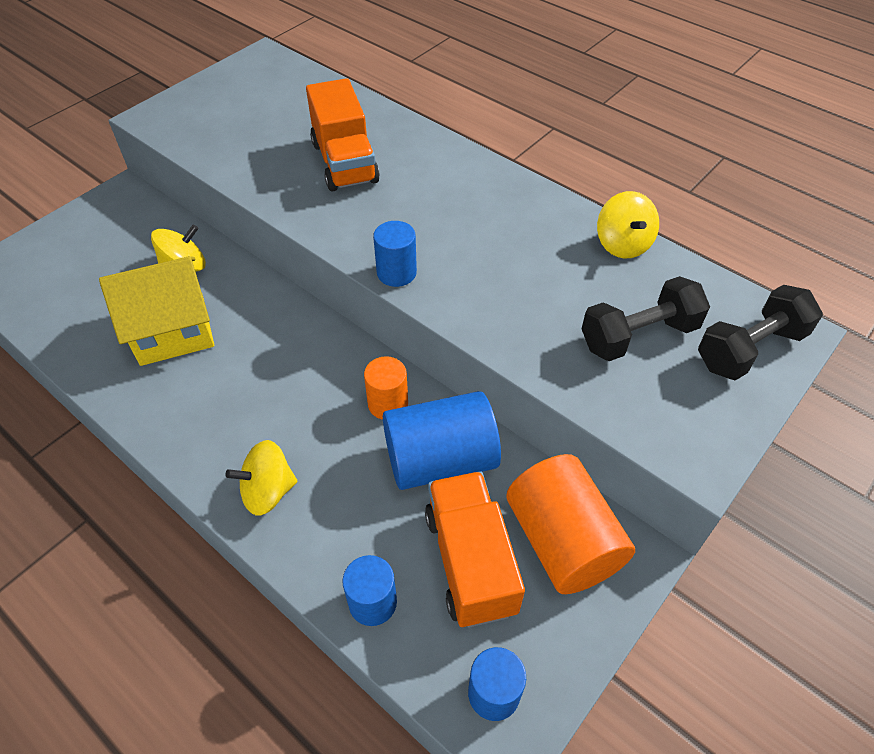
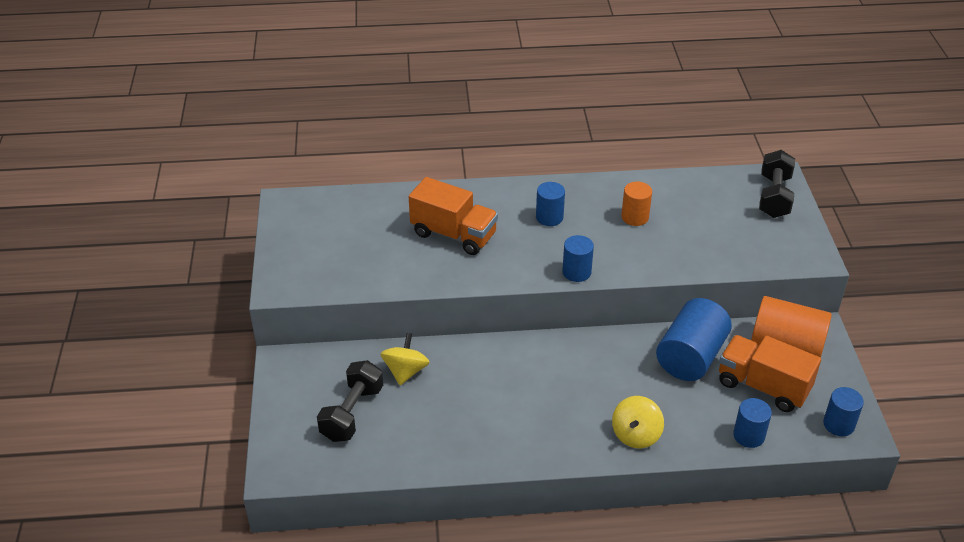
camera: 45 degrees left, 10 degrees down
yellow house [99,256,214,366] -> none
orange cylinder [364,356,408,420] -> orange cylinder moved to [621,181,652,226]
black dumbbell [582,276,710,361] -> black dumbbell moved to [317,360,383,442]
yellow spinning top [597,191,659,259] -> none
none -> blue cylinder [536,182,565,226]

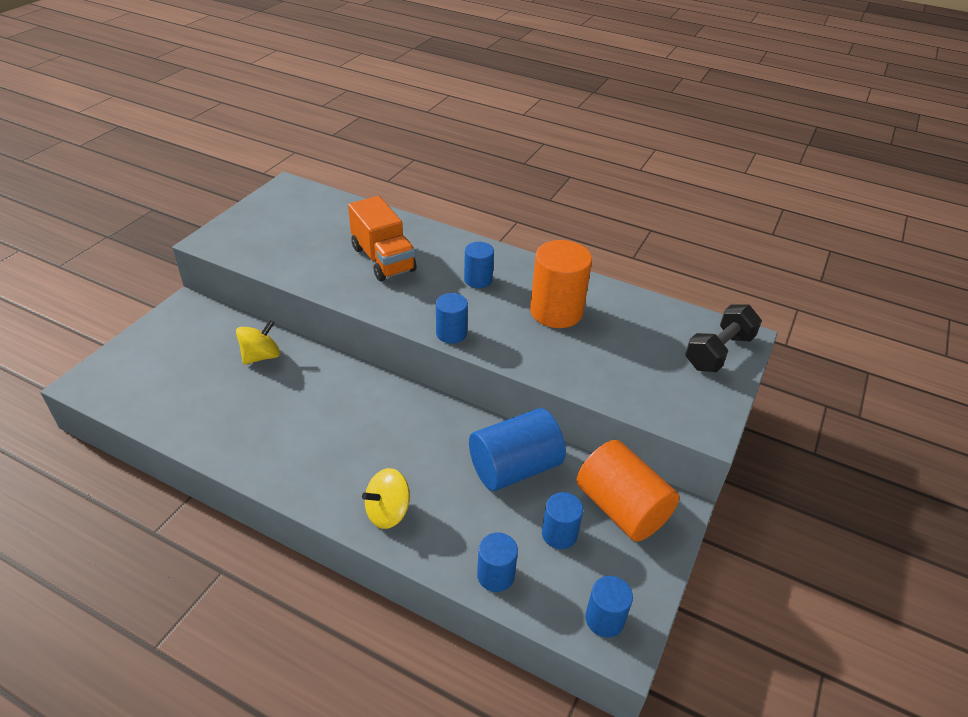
camera: 30 degrees right, 0 degrees up
black dumbbell [317,360,383,442] -> none
orange cylinder [621,181,652,226] -> orange cylinder [530,240,592,328], size x1.79
orange truck [719,335,821,412] -> blue cylinder [542,492,583,549]

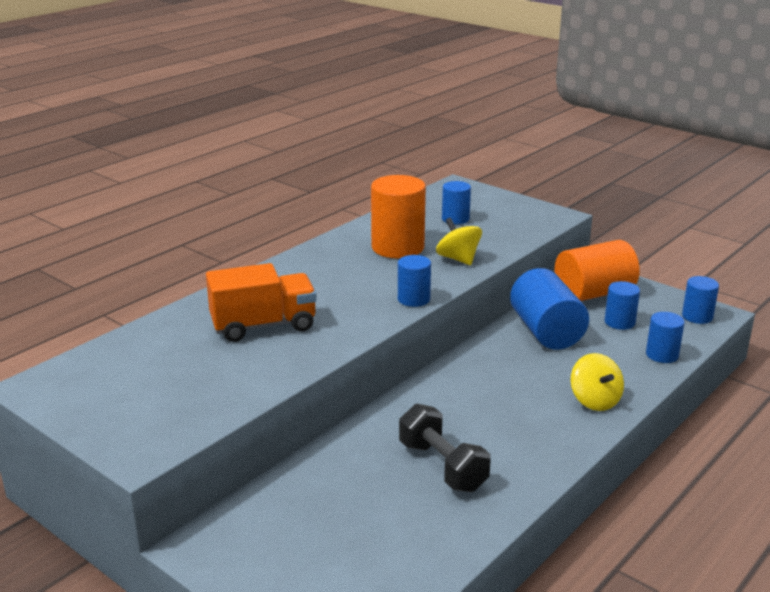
camera: 75 degrees left, 15 degrees down
yellow spinning top [236,320,280,365] -> yellow spinning top moved to [436,218,482,265]
blue cylinder [464,242,494,288] -> blue cylinder moved to [442,181,471,224]
black dumbbell [685,304,762,372] -> black dumbbell moved to [399,404,491,492]

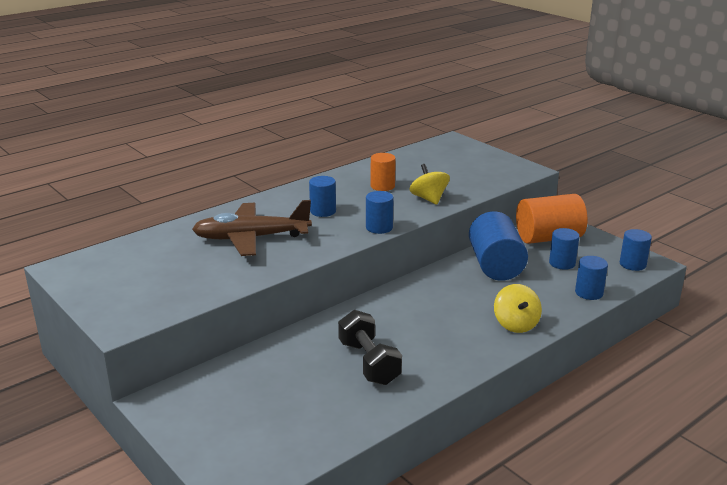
camera: 10 degrees right, 0 degrees up
orange truck [206,263,317,342] -> brown plane [192,200,312,256]
orange cylinder [371,175,426,259] -> orange cylinder [371,153,396,191], size x0.56
blue cylinder [442,181,471,224] -> blue cylinder moved to [309,176,336,217]

